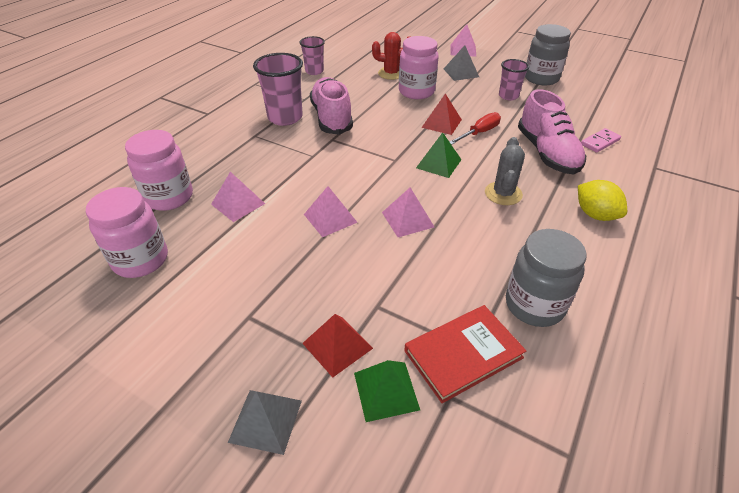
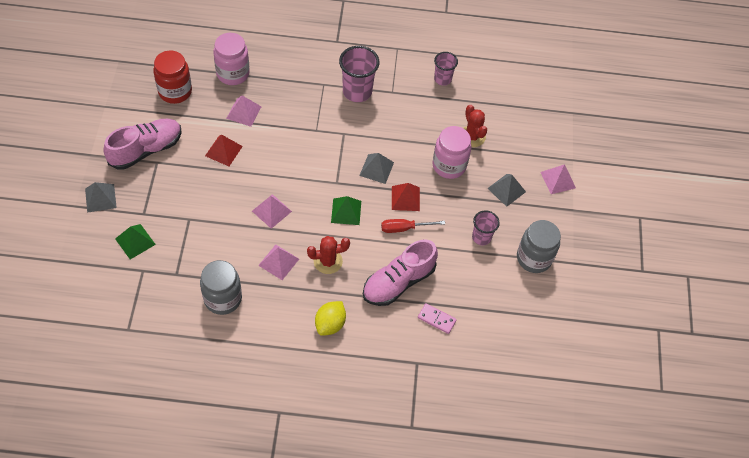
camera: 60 degrees right, 15 degrees up
pink jar [86,187,168,278] -> red jar [153,51,192,104]
red pyramid [302,314,373,378] -> red pyramid moved to [205,134,243,166]
pink pyramid [304,186,358,237] -> pink pyramid moved to [258,245,299,280]
pink shoe [310,77,353,135] -> pink shoe moved to [103,119,182,170]
red book [404,305,527,403] -> none
red screwdriver [450,112,501,145] -> red screwdriver turned 150 degrees clockwise [381,219,445,233]
grey cactus [485,137,525,205] -> red cactus [307,236,350,274]
none -> grey pyramid [359,153,394,184]

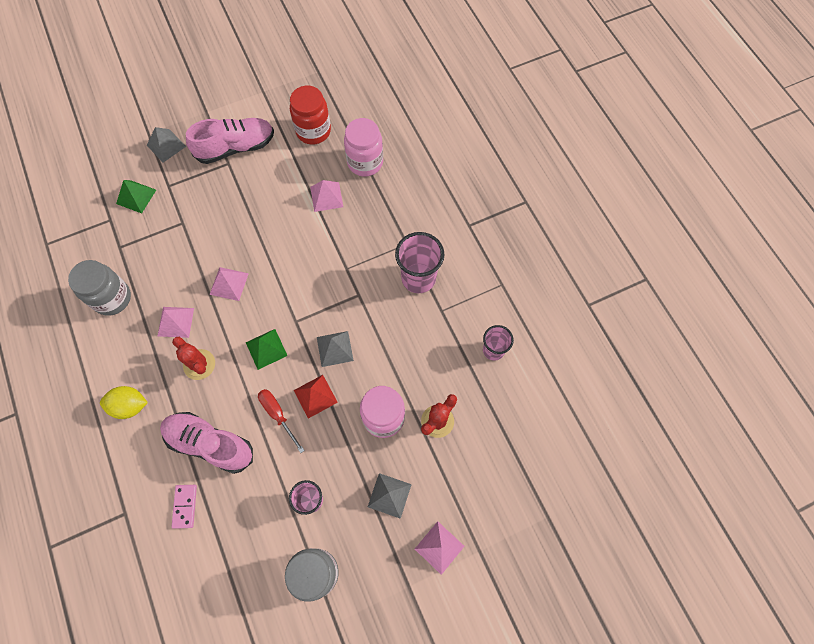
camera: 65 degrees right, 10 degrees up
pink shoe [103,119,182,170] -> pink shoe turned 45 degrees counterclockwise [186,118,274,164]
red pyramid [205,134,243,166] -> none

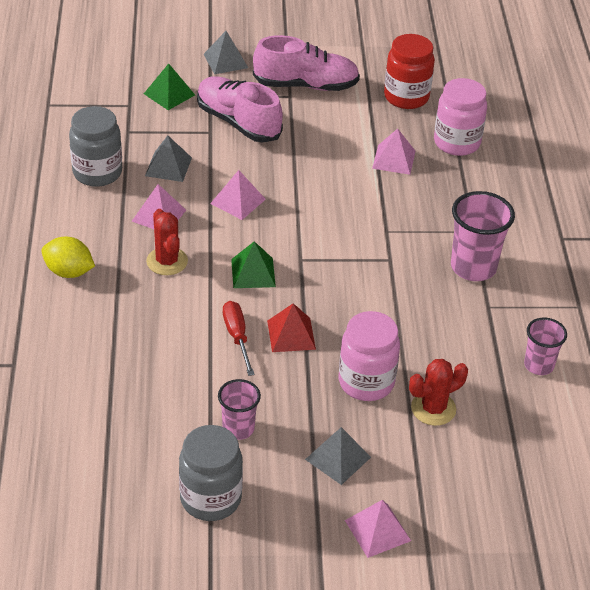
camera: 20 degrees right, 25 degrees down
pink shoe [160,412,253,474] -> pink shoe moved to [197,76,283,143]
pink domino [172,485,197,529] -> none
grey pyramid [317,331,354,367] -> grey pyramid moved to [145,135,192,182]

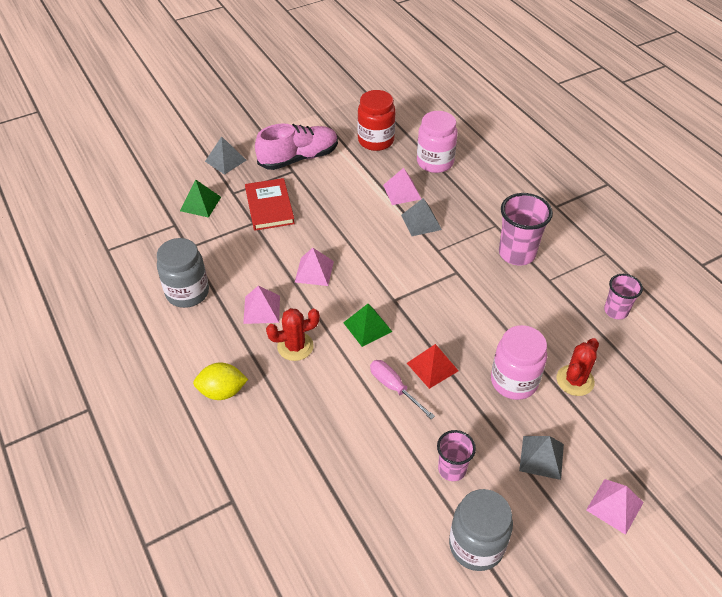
camera: 25 degrees left, 5 degrees up
grey pyramid [145,135,192,182] -> grey pyramid moved to [401,198,442,236]
red cactus [146,209,188,275] -> red cactus turned 60 degrees counterclockwise [266,308,320,361]
pink shoe [197,76,283,143] -> red book [245,178,295,231]
red screwdriver [223,301,255,376] -> pink screwdriver [370,360,435,419]

